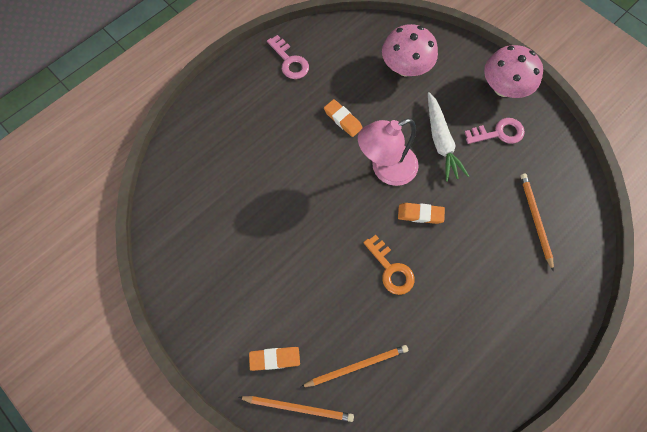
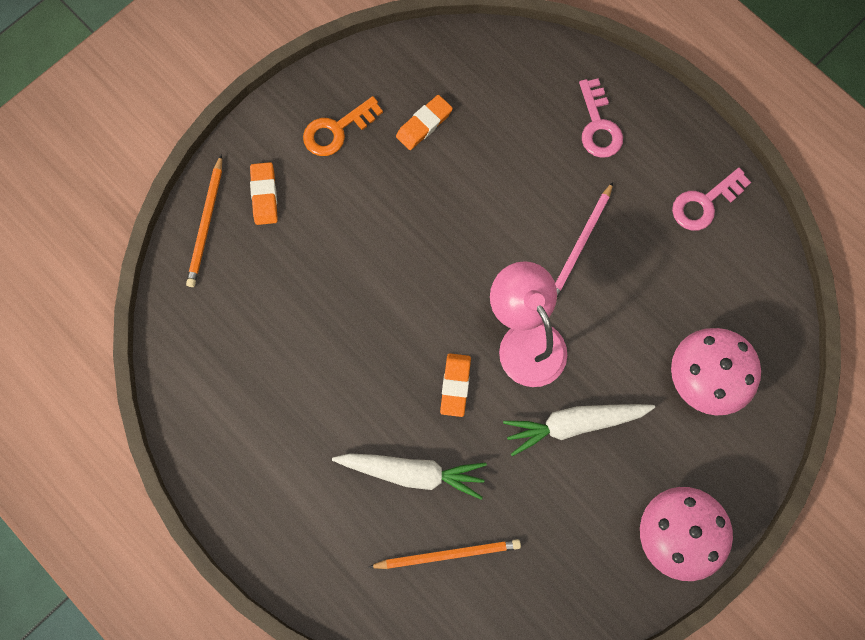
camera: 90 degrees right, 5 degrees up
orange pencil [301,345,408,387] -> none
orange eraser [324,99,363,137] -> orange eraser moved to [396,95,453,150]
orange key [363,235,415,295] -> orange key moved to [303,96,383,156]
pink key [465,118,525,144] -> pink key moved to [579,78,623,158]
none -> white carrot [332,453,487,500]
none -> pink pencil [555,182,613,297]

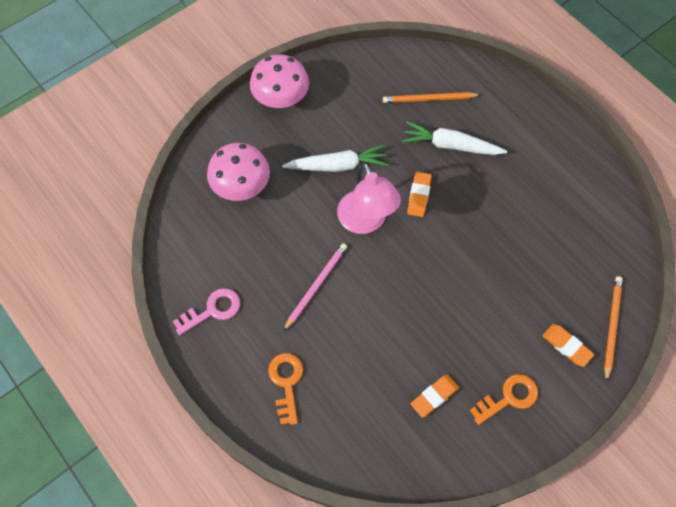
camera: 175 degrees left, 10 degrees down
orange eraser [250,162,278,225] -> orange eraser turned 45 degrees counterclockwise [542,324,594,367]
pink key [579,78,623,158] -> orange key [268,353,303,425]

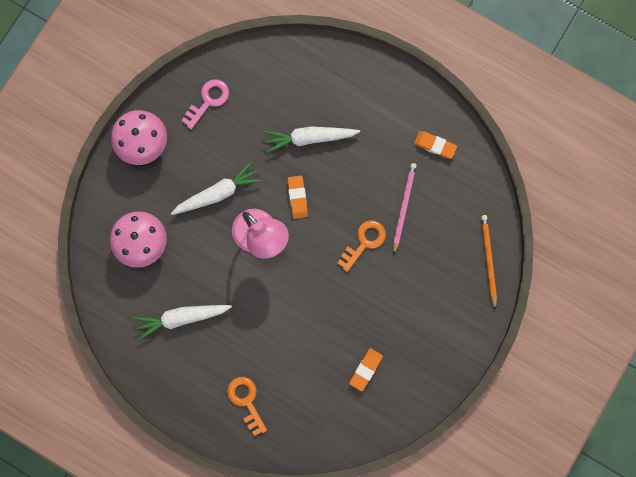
camera: 20 degrees left, 15 degrees up
pink key [173,288,240,335] -> pink key moved to [181,79,229,129]
pink pencil [283,243,347,332] -> pink pencil moved to [393,163,417,255]
orange pencil [383,92,481,103] -> none
orange key [470,374,538,425] -> orange key moved to [338,220,386,272]
orange eraser [542,324,594,367] -> orange eraser moved to [414,131,457,159]
none -> white carrot [133,305,232,340]

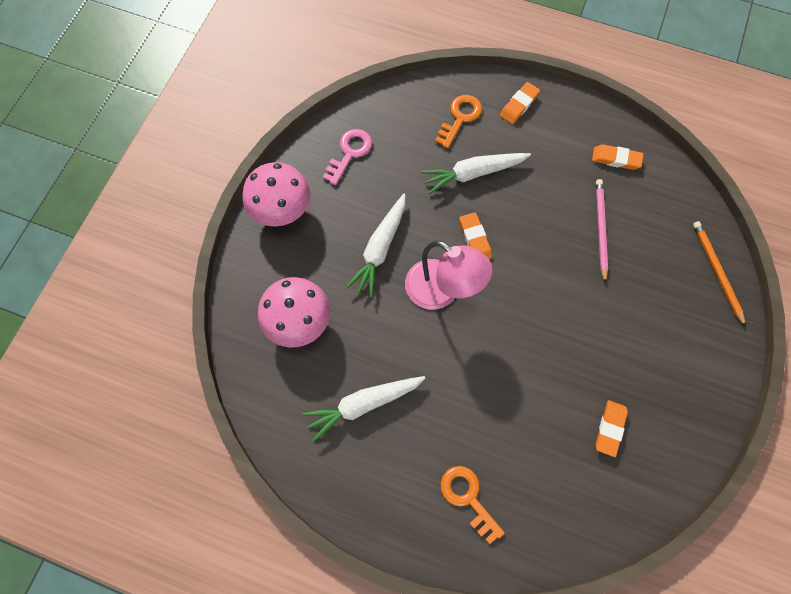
camera: 10 degrees left, 10 degrees down
white carrot [171,161,262,215] -> white carrot turned 150 degrees clockwise [346,194,406,298]
orange key [338,220,386,272] -> orange key moved to [435,95,482,148]
none -> orange eraser [500,82,540,124]

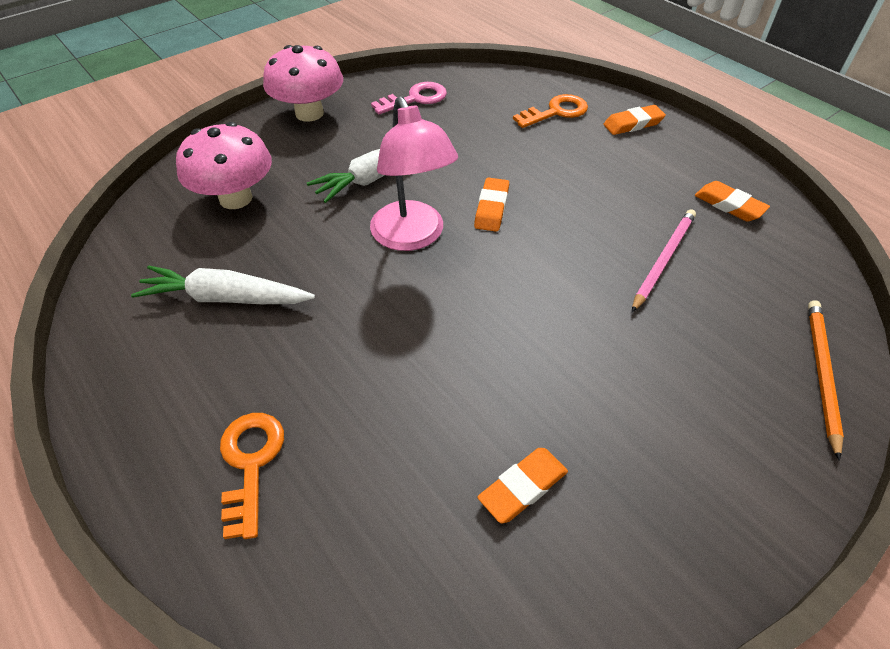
camera: 30 degrees right, 20 degrees down
white carrot [421,153,531,194] -> none

